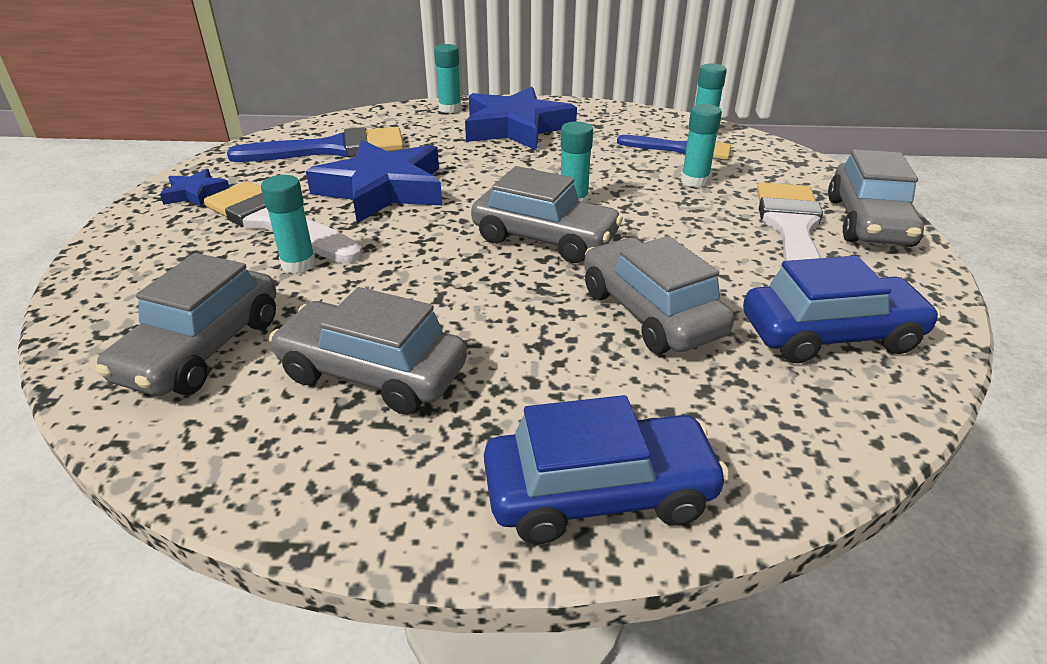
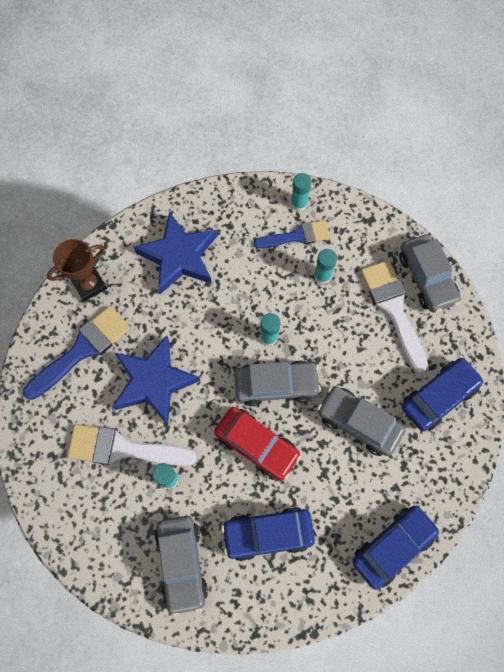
camera: 30 degrees left, 35 degrees up
blue star [160,169,230,207] -> none
grey car [269,287,467,415] -> blue car [221,507,315,561]
turquoise glue stick [434,44,461,113] -> none
none -> brown trophy [47,239,107,301]
none -> red car [214,407,301,481]

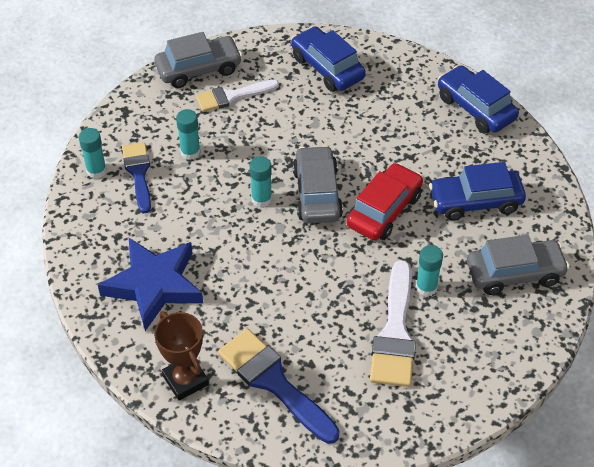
camera: 90 degrees left, 20 degrees down
blue star [113,335,200,425] -> none
blue car [221,507,315,561] -> blue car turned 90 degrees clockwise [429,162,526,221]
grey car [317,386,405,456] -> none
white brush [361,260,428,373] -> white brush [196,80,279,112], size x0.67

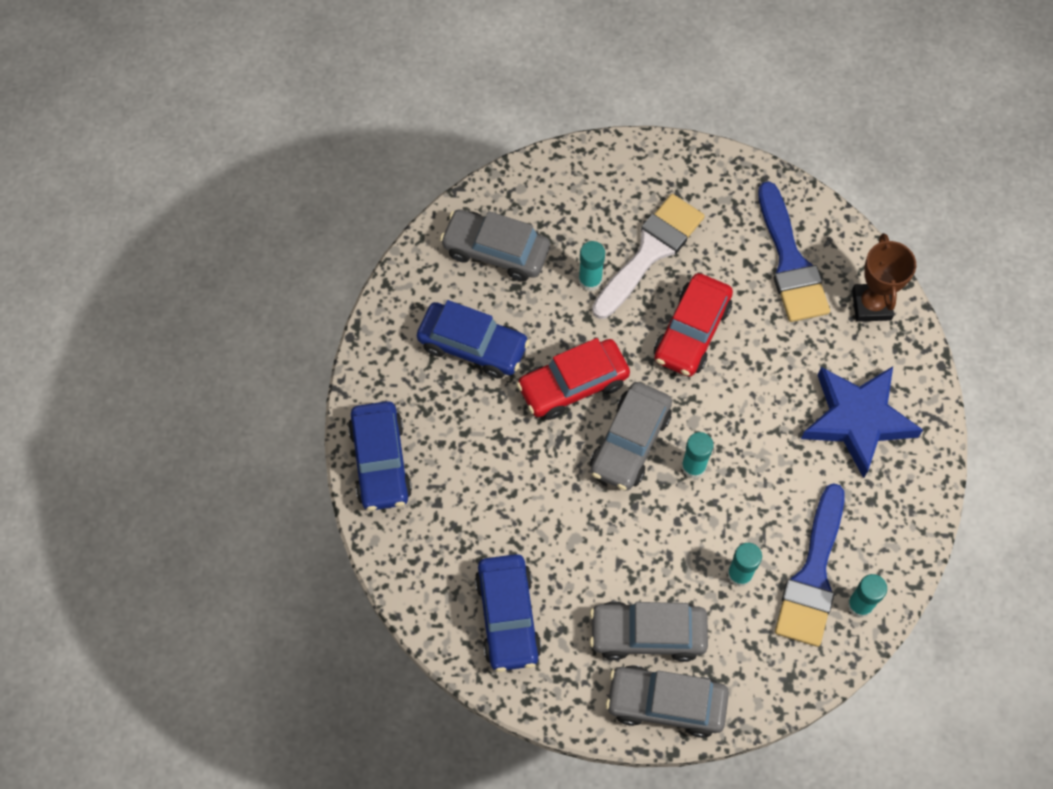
camera: 150 degrees left, 15 degrees up
blue brush [122,142,151,213] -> blue brush [775,483,845,647], size x1.50
white brush [196,80,279,112] -> grey car [590,601,708,662]
none -> red car [654,273,733,377]

